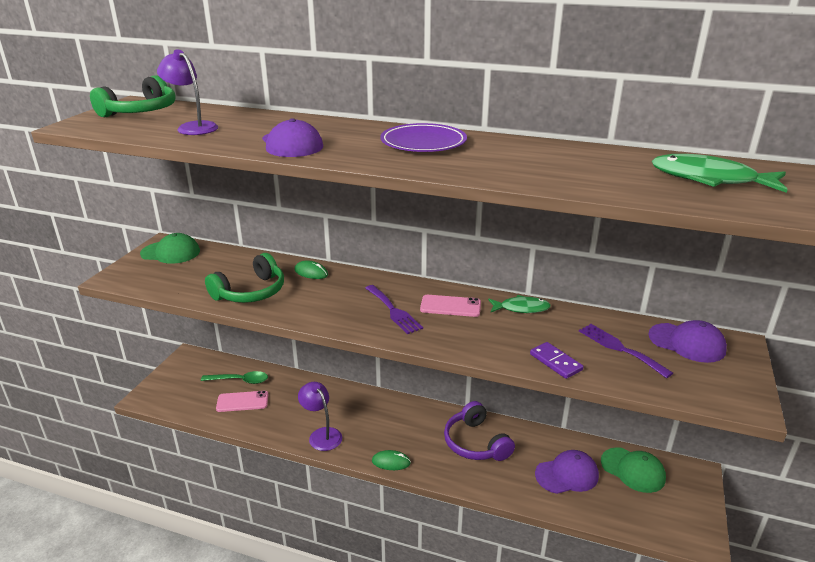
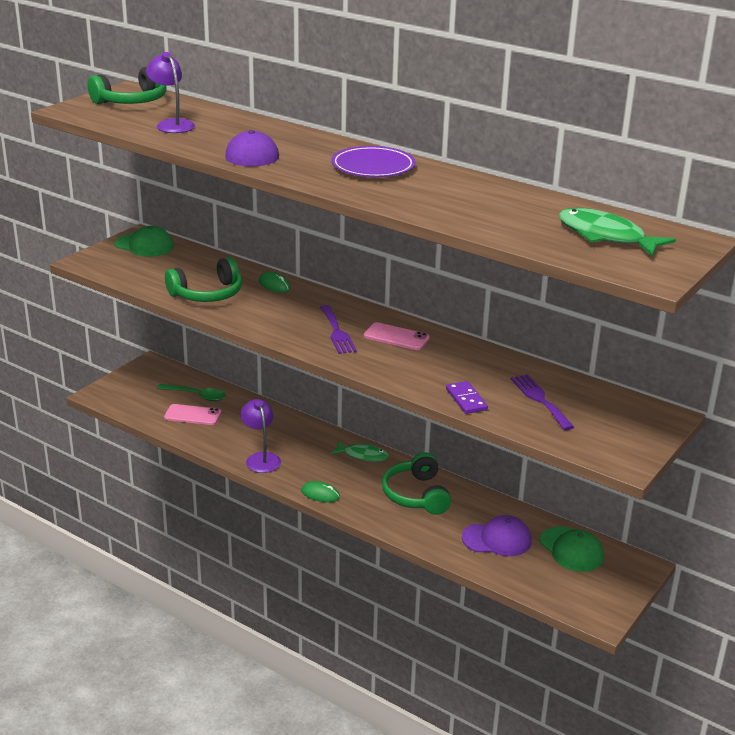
camera: 15 degrees right, 0 degrees up
purple headphones [444,401,515,461] -> green headphones [382,452,451,515]
green fish [488,295,551,313] -> green fish moved to [331,441,389,462]
purple cap [648,320,727,363] -> none

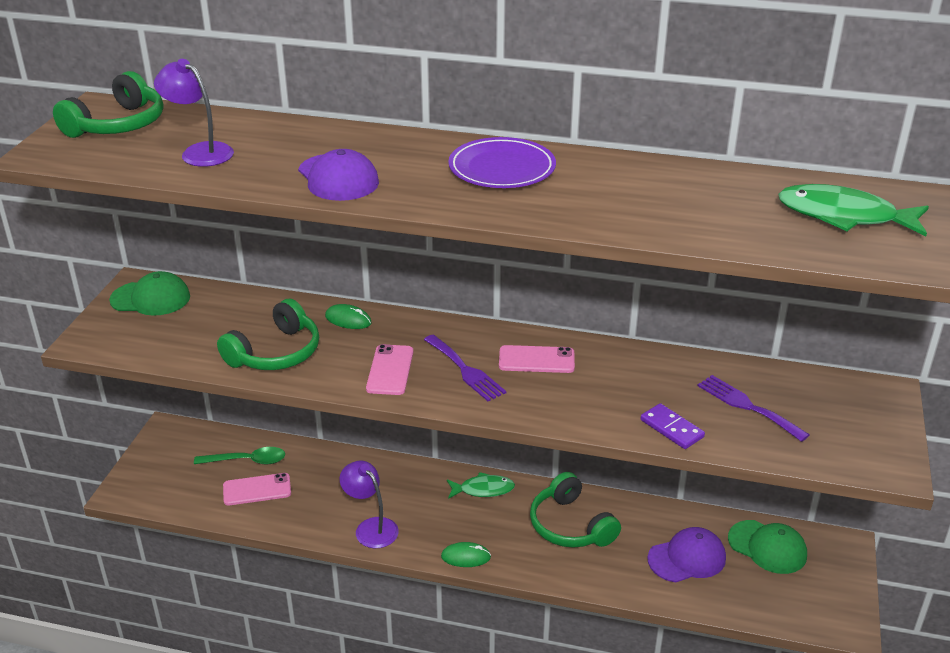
camera: 20 degrees left, 5 degrees up
none -> pink phone [366,344,413,395]

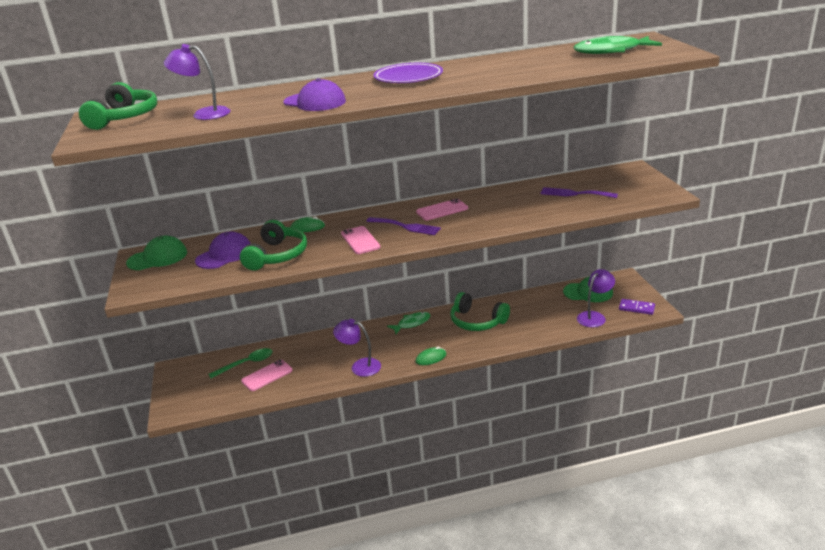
camera: 25 degrees left, 5 degrees down
purple domino [641,403,705,449] -> purple domino moved to [619,299,655,315]
purple cap [647,527,726,582] -> purple cap moved to [195,231,251,269]
none -> purple lamp [577,269,615,327]

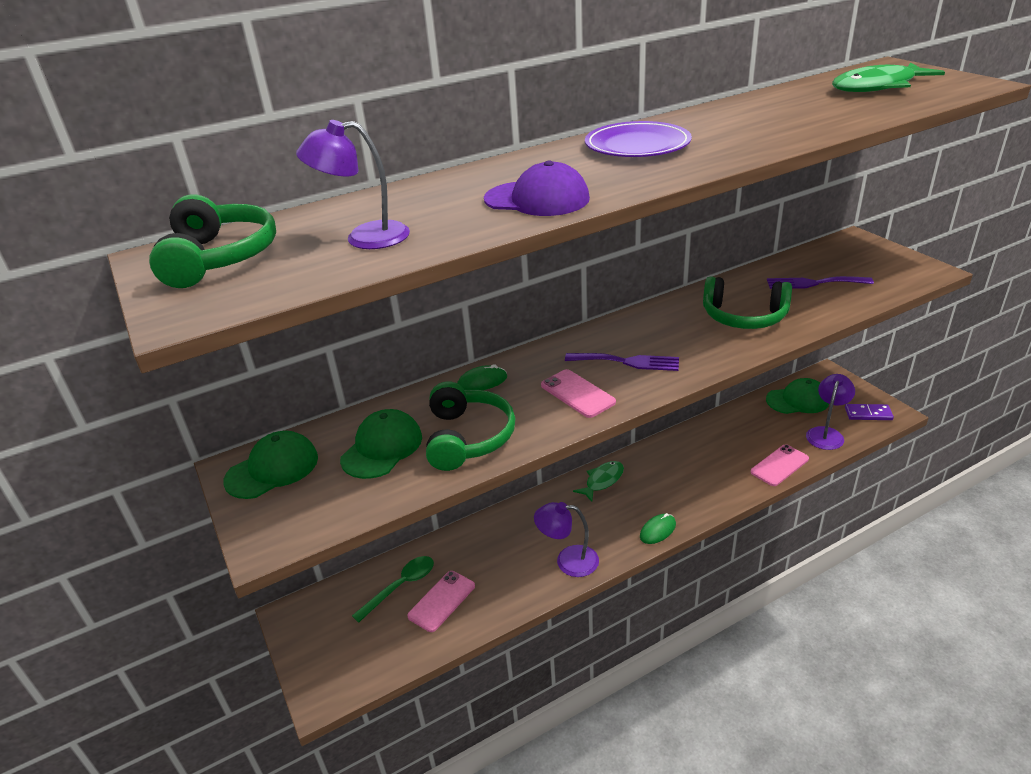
camera: 15 degrees left, 5 degrees up
purple cap [195,231,251,269] -> green cap [340,409,422,479]
pink phone [416,199,468,220] -> pink phone moved to [751,445,809,486]
green headphones [450,292,510,331] -> green headphones moved to [703,277,792,329]

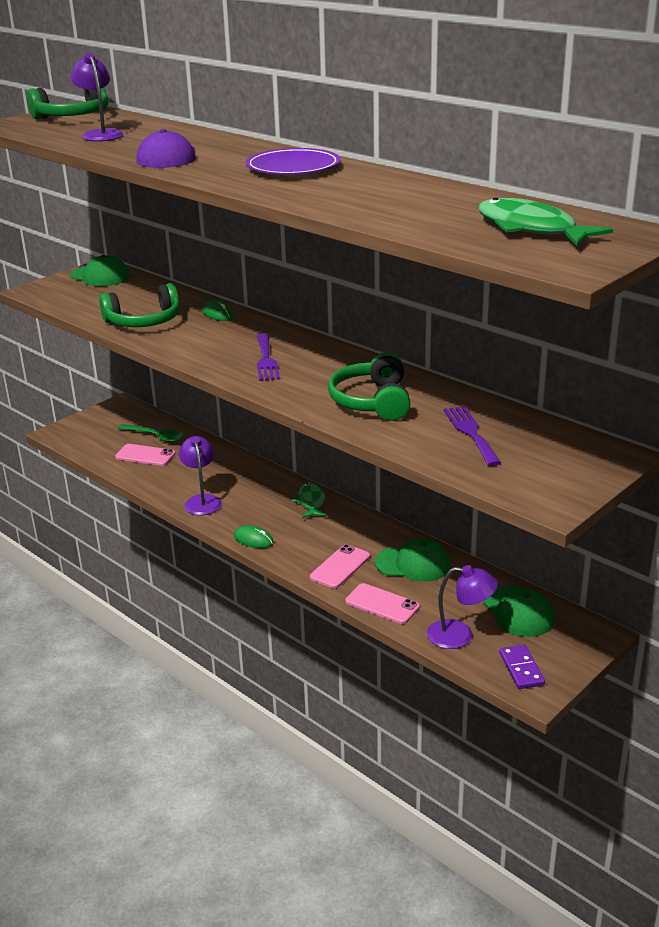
camera: 70 degrees right, 5 degrees down
green cap [340,409,422,479] -> green cap moved to [375,538,451,582]
pink phone [541,369,616,418] -> pink phone moved to [310,544,370,588]
green fish [573,461,624,502] -> green fish turned 120 degrees counterclockwise [293,482,327,518]

